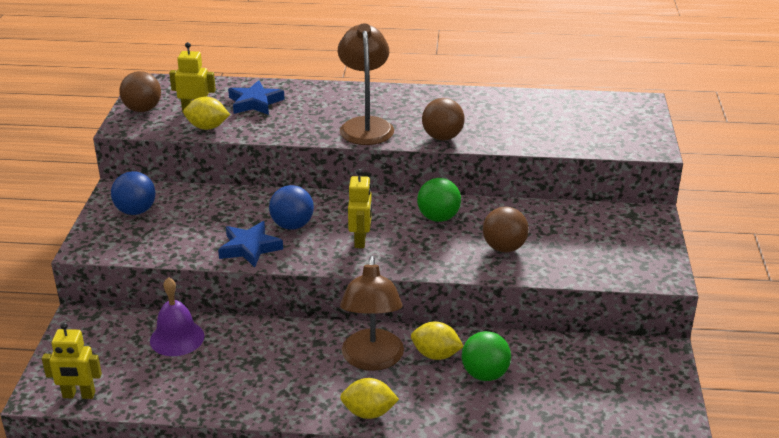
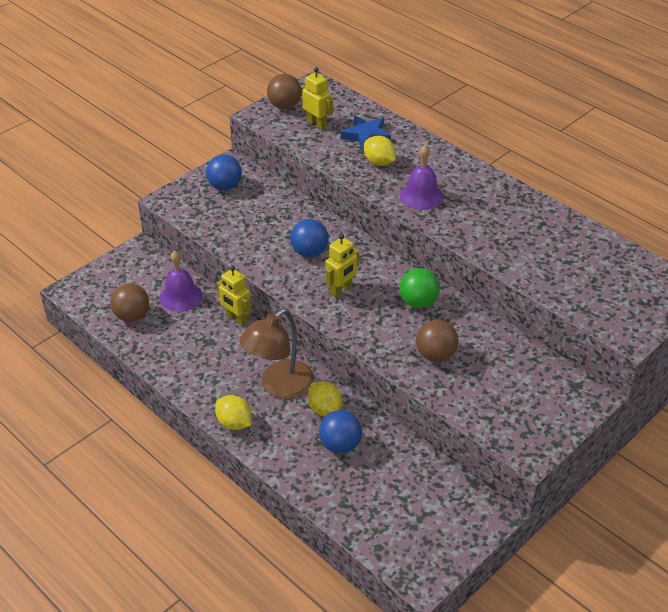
camera: 40 degrees right, 10 degrees up
yellow robot [42,322,102,399] -> yellow robot moved to [217,266,251,326]
yellow lemon [183,97,230,130] -> yellow lemon moved to [364,136,396,166]
blue star [218,221,283,267] -> none
brown lamp [338,23,394,145] -> purple bell [400,145,444,210]
brown ball [422,98,464,141] -> brown ball moved to [110,283,149,322]
green ball [462,331,511,381] -> blue ball [319,410,362,454]

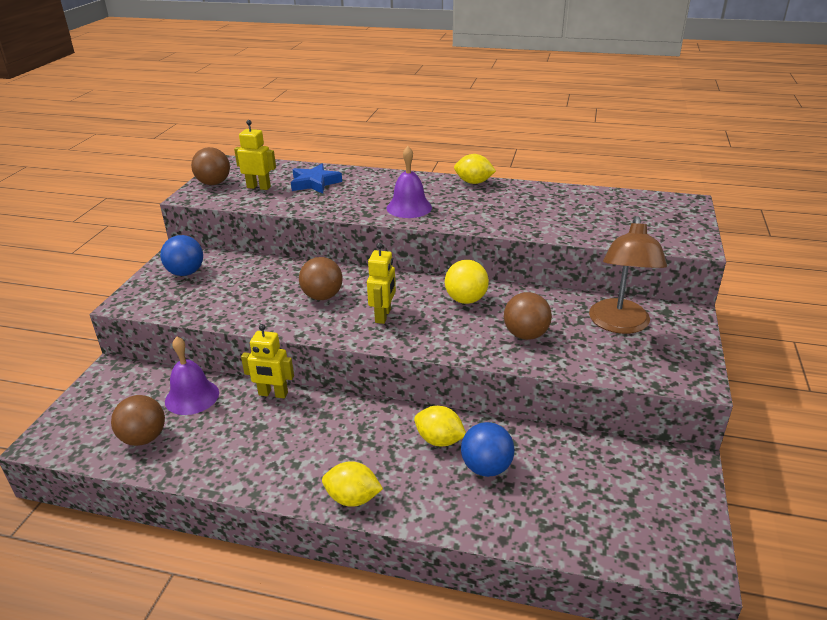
camera: 30 degrees left, 10 degrees down
brown lamp [239,309,314,399] -> brown lamp moved to [589,216,667,334]
blue ball [290,219,329,257] -> brown ball [299,257,343,300]
yellow lemon [364,136,396,166] -> yellow lemon moved to [454,154,496,184]
green ball [399,268,440,308] -> yellow ball [445,260,489,304]

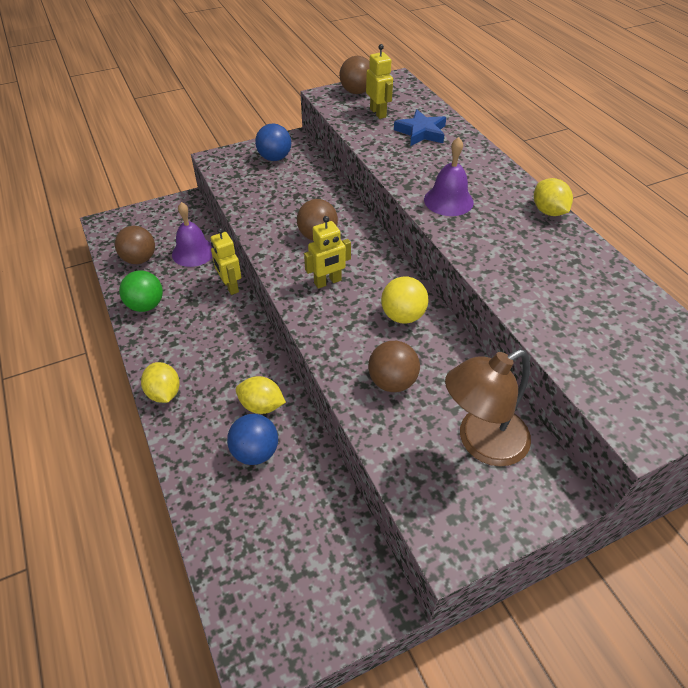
camera: 50 degrees right, 15 degrees up
yellow lemon [414,406,466,446] -> yellow lemon turned 60 degrees counterclockwise [236,376,286,414]
none -> green ball [119,270,163,312]

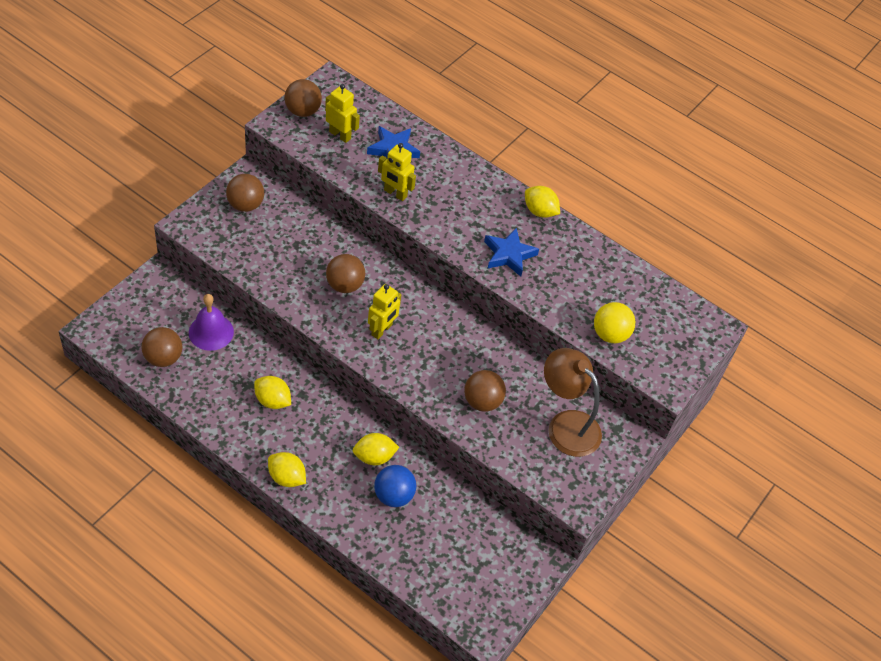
camera: 35 degrees left, 5 degrees up
green ball [119,270,163,312] -> none
yellow robot [211,228,241,295] -> yellow robot moved to [378,143,416,201]
blue ball [255,123,291,161] -> brown ball [226,174,264,212]
yellow ball [381,277,428,324] -> yellow ball moved to [594,302,635,343]
purple bell [424,137,474,216] -> none
brown lamp [445,349,531,466] -> brown lamp turned 105 degrees clockwise [544,348,602,457]
none -> yellow lemon [254,376,291,409]
none -> blue star [484,228,539,276]

